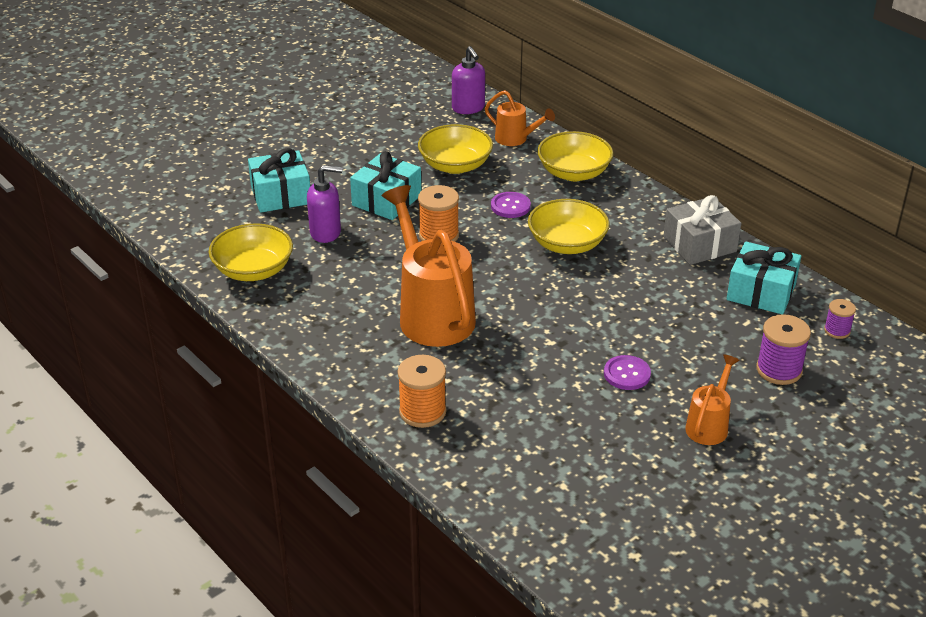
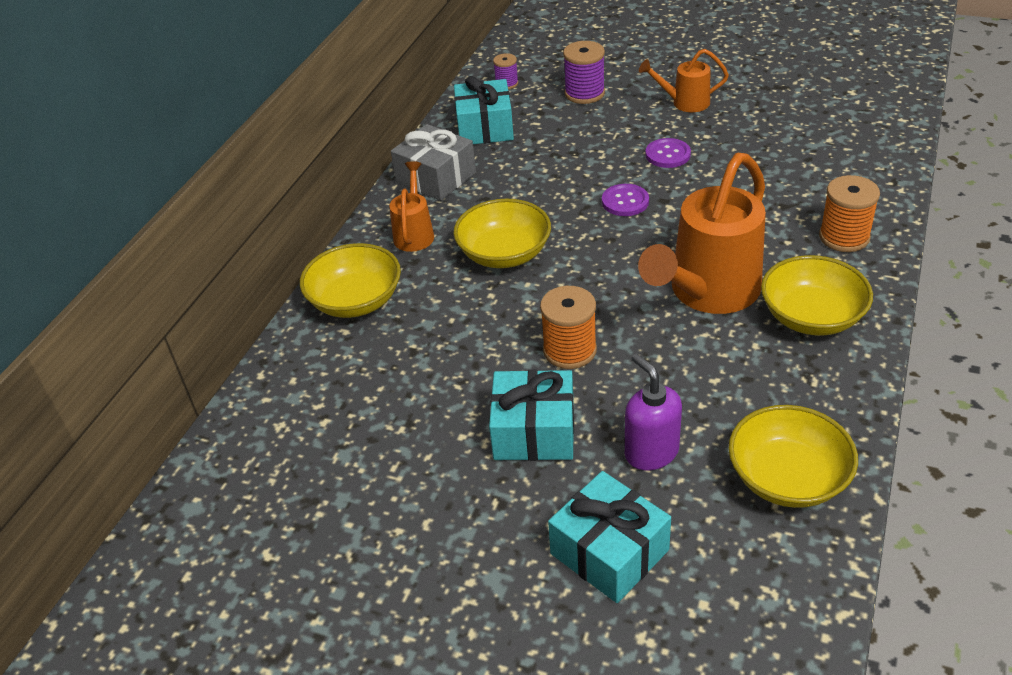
camera: 115 degrees left, 5 degrees up
yellow bowl [418,124,493,174] -> yellow bowl moved to [761,255,873,335]
purple soap dispenser [452,46,485,114] -> none
orange watering can [485,90,555,146] -> orange watering can moved to [389,161,434,252]
purple button [491,192,531,218] -> purple button moved to [602,184,649,216]

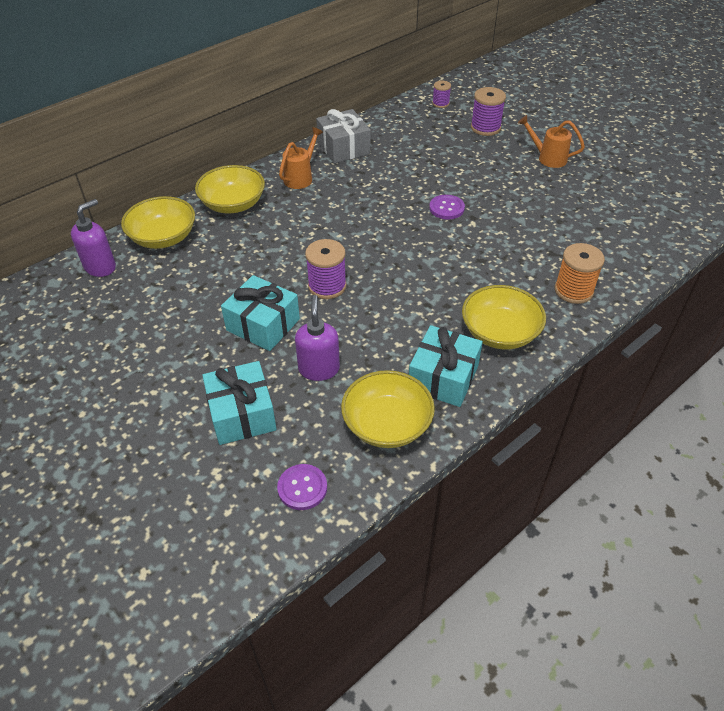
camera: 25 degrees right, 5 degrees up
yellow bowl [453,199,551,268] -> yellow bowl moved to [121,196,195,249]
turquoise gift [454,76,514,144] -> turquoise gift moved to [409,325,483,407]
orange spool [540,286,597,369] -> purple spool [305,239,347,299]
orange watering can [638,153,766,314] -> none
purple button [645,138,691,168] -> purple button moved to [277,464,327,510]
none -> purple soap dispenser [71,199,116,277]

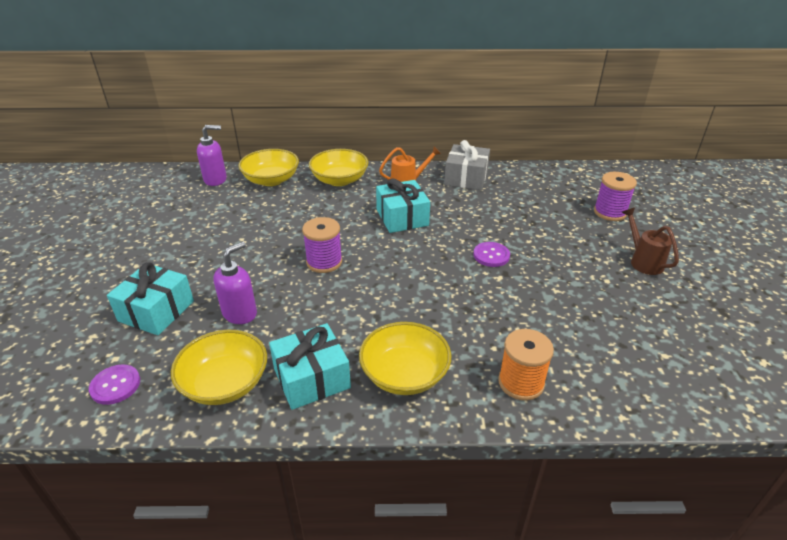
camera: 40 degrees right, 10 degrees down
turquoise gift [221,275,300,351] -> turquoise gift moved to [376,178,430,233]
purple spool [432,80,451,108] -> none
orange watering can [518,115,585,168] -> brown watering can [622,208,679,275]

